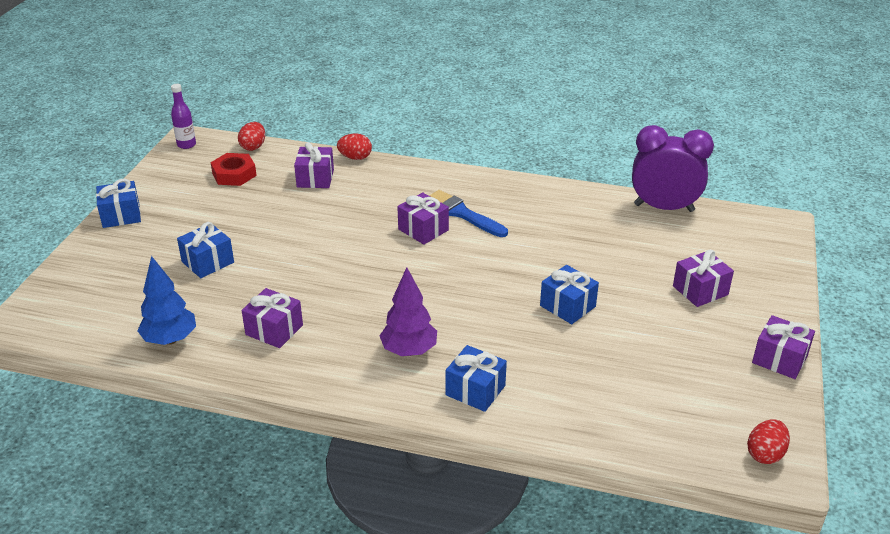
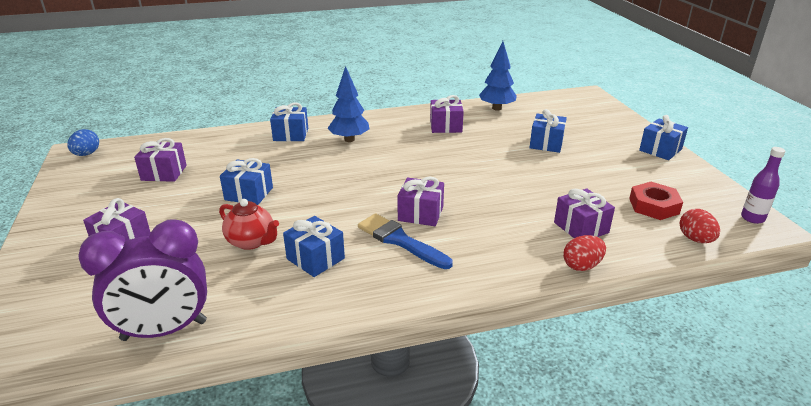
camera: 150 degrees right, 5 degrees down
purple tree [379,267,437,356] -> blue tree [328,66,369,142]
blue brush [429,190,508,237] -> blue brush turned 150 degrees counterclockwise [358,213,453,269]
red egg [747,419,790,464] -> blue egg [67,129,99,156]
purple gift [752,315,815,379] -> purple gift moved to [134,138,187,182]
none -> red teapot [219,199,279,250]
none -> blue gift [283,216,345,277]

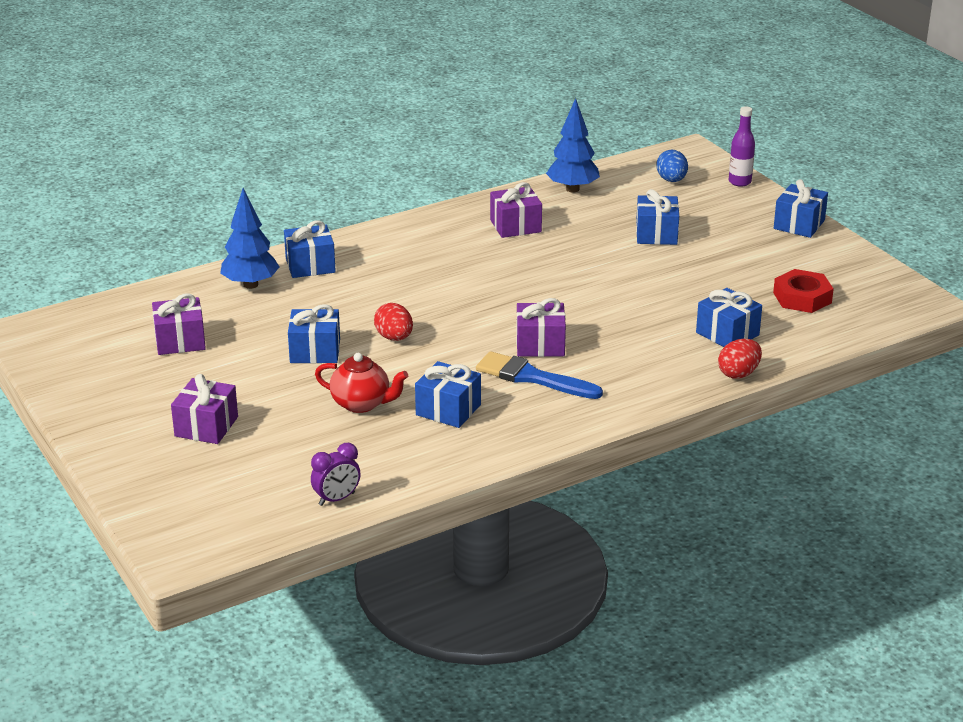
camera: 15 degrees left, 0 degrees up
blue egg [67,129,99,156] -> blue egg moved to [656,150,688,182]
purple clock [78,219,207,341] -> purple clock [311,443,361,506], size x0.46
blue tree [328,66,369,142] -> blue tree moved to [220,188,279,289]
purple gift [554,189,615,238] -> blue gift [696,288,762,347]
red egg [680,209,720,243] -> red egg moved to [374,303,413,341]
purple bottle [741,147,785,224] -> purple bottle moved to [729,106,755,187]

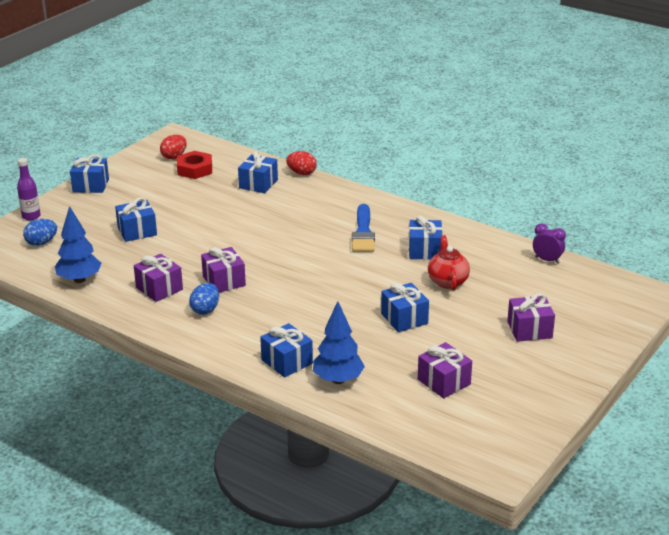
camera: 115 degrees left, 0 degrees up
red egg [374,303,413,341] -> red egg moved to [160,135,187,159]
purple gift [516,298,566,357] -> purple gift moved to [201,247,246,293]
none -> blue egg [189,283,219,315]

